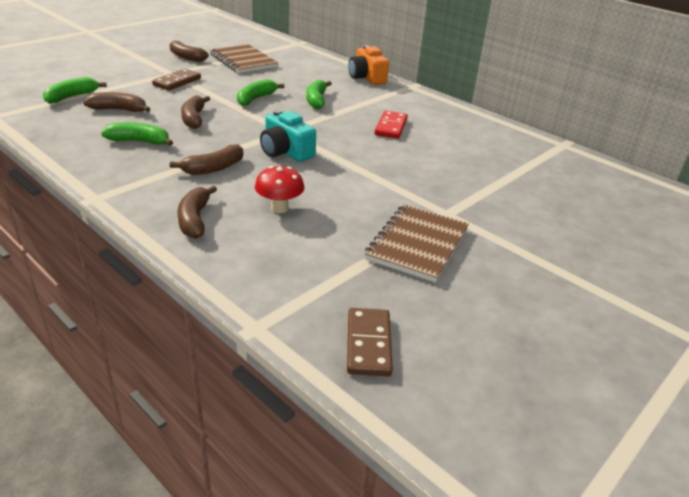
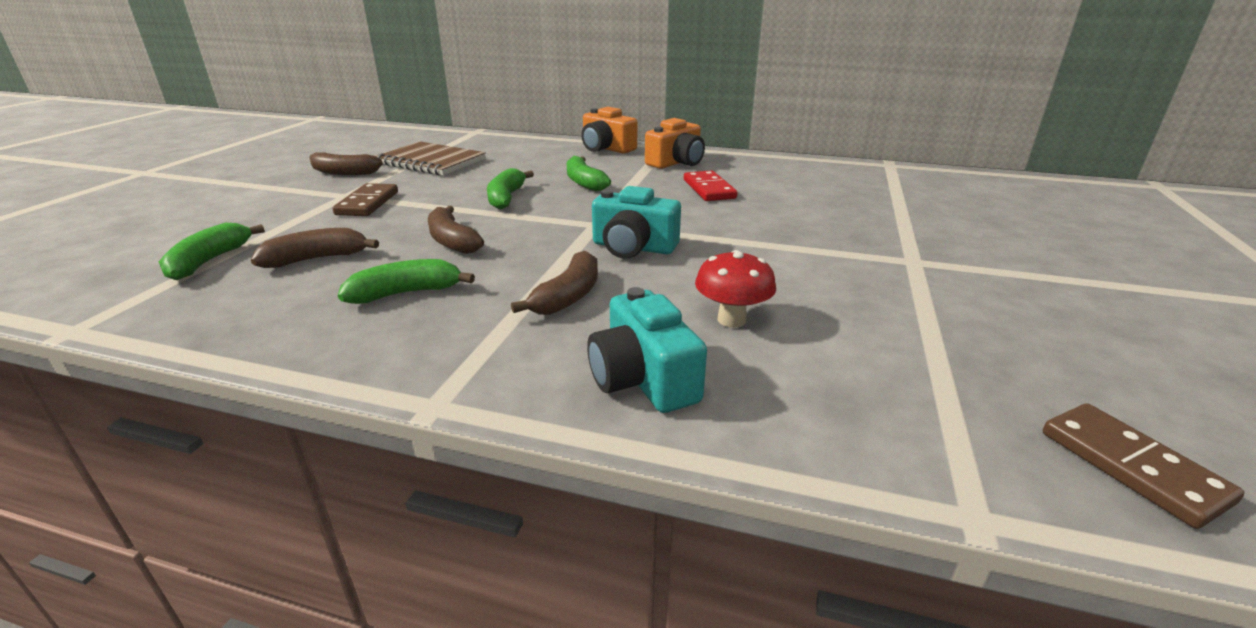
camera: 25 degrees left, 5 degrees down
brown banana [177,185,217,239] -> turquoise camera [587,287,707,413]
brown notebook [364,204,469,283] -> none
none -> orange camera [645,118,705,169]

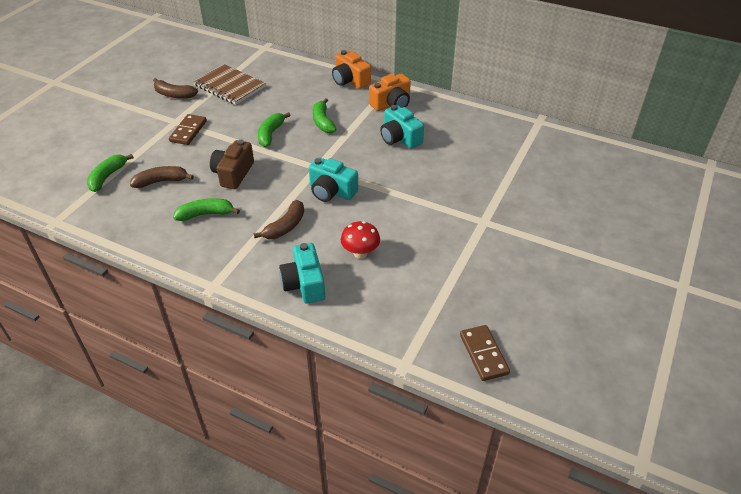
camera: 10 degrees right, 15 degrees up
brown banana [428,206,484,254] -> brown camera [210,140,254,189]
red domino [684,170,738,201] -> turquoise camera [380,105,424,149]

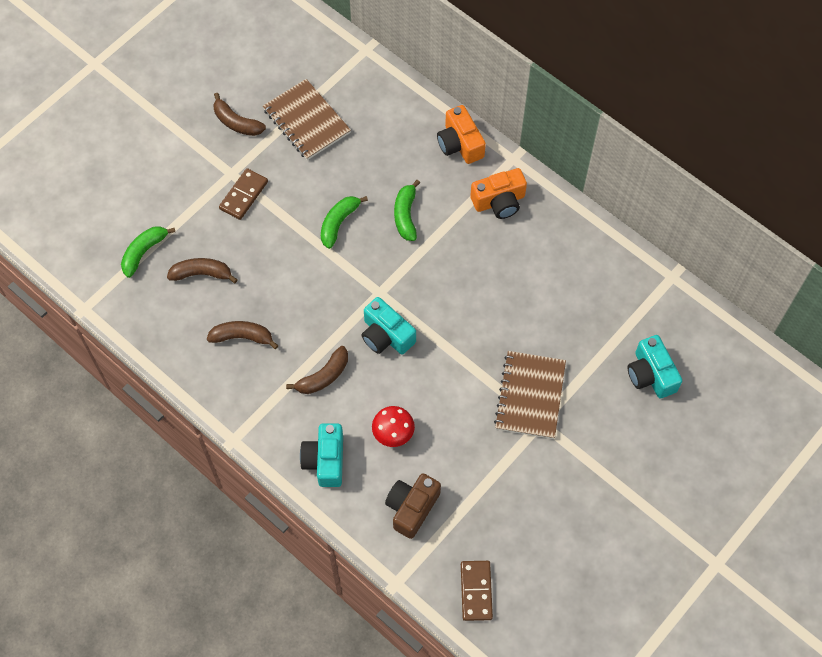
camera: 15 degrees right, 20 degrees up
green banana [173,198,240,221] -> brown banana [207,321,279,349]
brown camera [210,140,254,189] -> brown camera moved to [385,473,441,539]
turquoise camera [380,105,424,149] -> turquoise camera moved to [628,335,682,399]
none -> brown notebook [494,351,566,439]

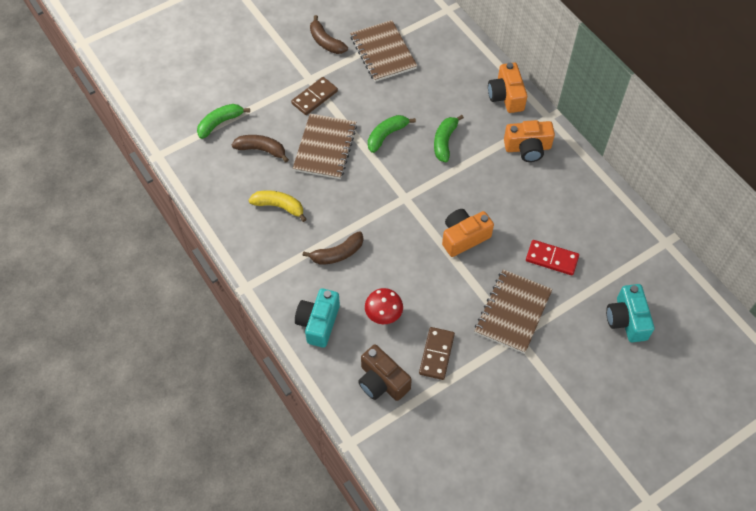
camera: 15 degrees right, 5 degrees down
brown banana [207,321,279,349] -> yellow banana [249,190,307,222]
turquoise camera [361,297,416,354] -> none
brown camera [385,473,441,539] -> brown camera turned 90 degrees counterclockwise [358,344,412,401]
brown domino [461,561,493,621] -> brown domino moved to [419,327,455,380]
none -> brown notebook [293,114,357,179]
none -> orange camera [442,209,494,257]
none -> red domino [526,240,579,275]

